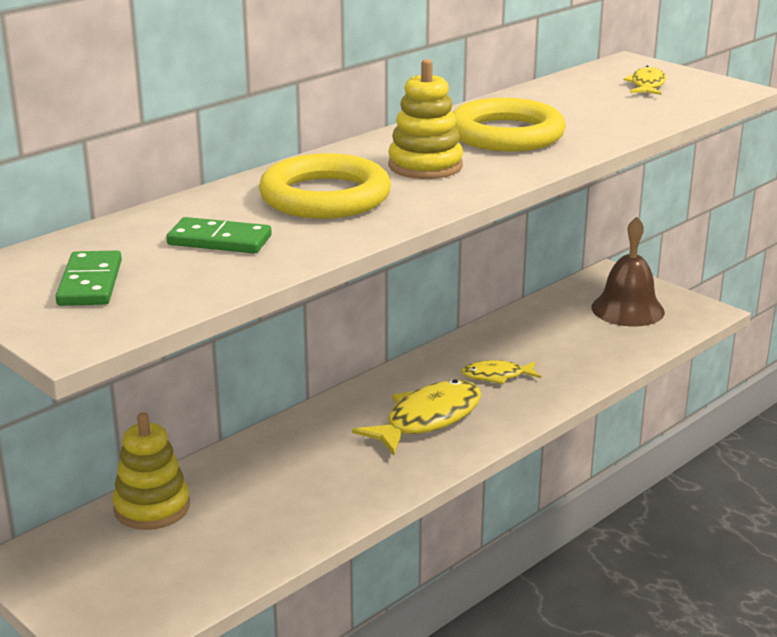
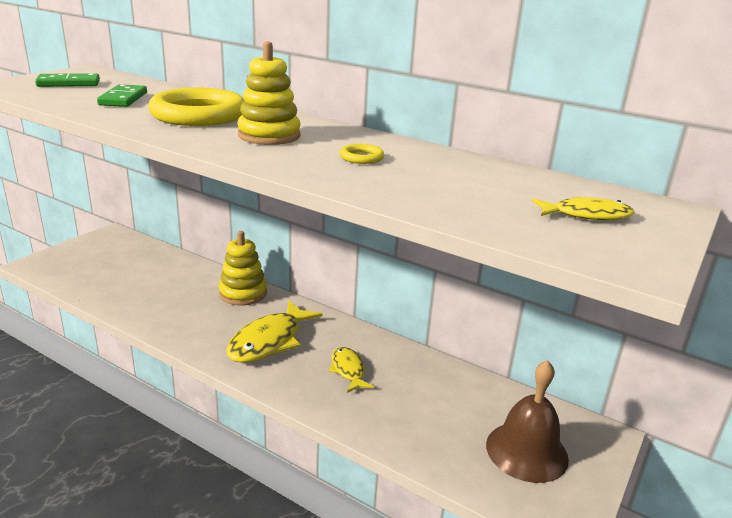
camera: 75 degrees right, 0 degrees up
yellow stacking toy [112,412,190,530] -> yellow stacking toy moved to [219,231,267,305]
yellow fish [352,379,481,455] -> yellow fish turned 90 degrees clockwise [226,301,323,363]
yellow ring [453,98,566,152] -> yellow ring [340,144,384,164], size x0.40

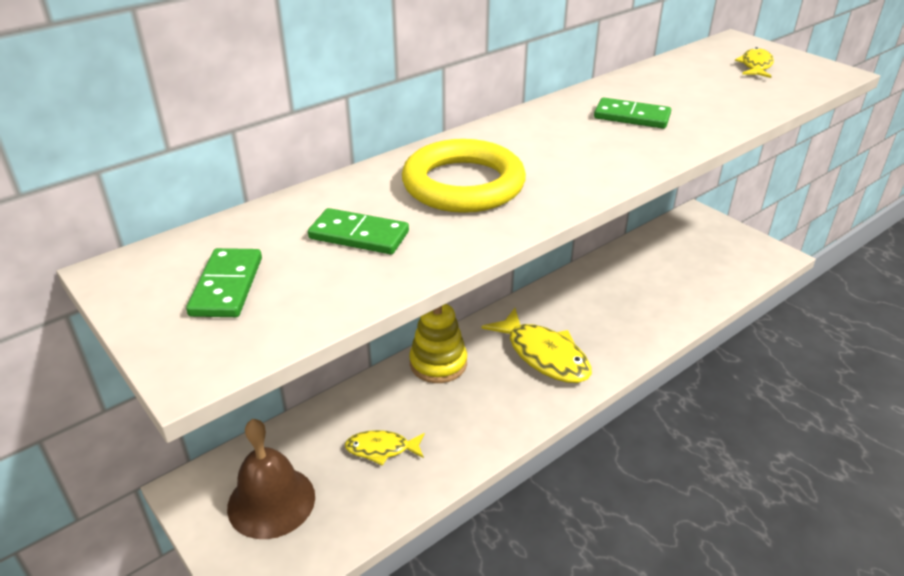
camera: 70 degrees left, 10 degrees up
yellow stacking toy [237,41,301,145] -> none
yellow fish [329,347,374,393] -> yellow fish moved to [345,430,425,466]
yellow ring [340,144,384,164] -> green domino [594,97,671,129]
brown bell [486,360,569,483] -> brown bell moved to [227,419,315,539]

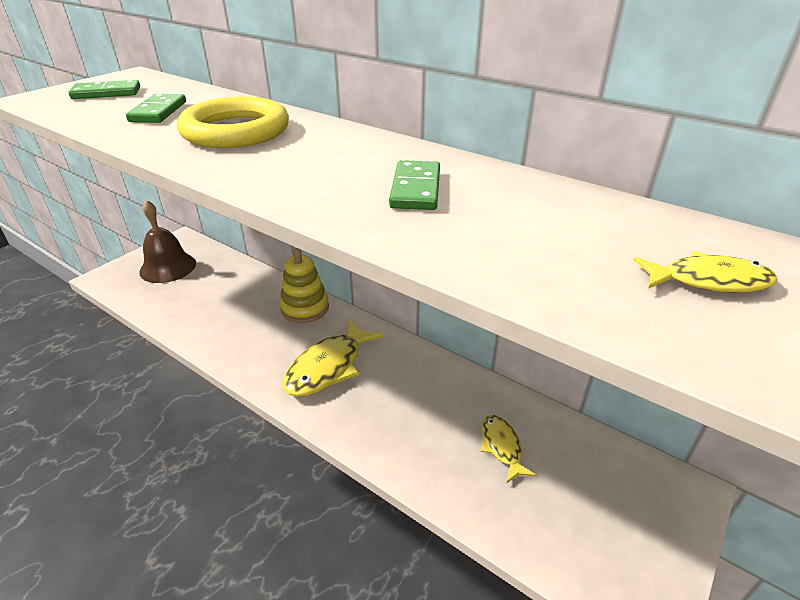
camera: 75 degrees right, 0 degrees up
yellow fish [345,430,425,466] -> yellow fish moved to [481,415,536,483]

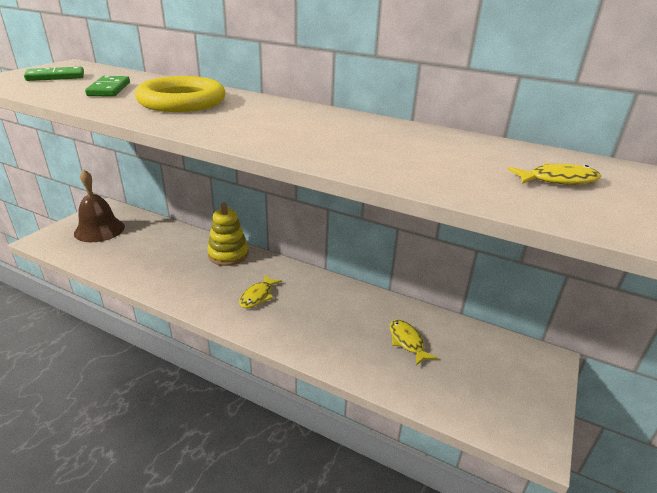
camera: 10 degrees left, 5 degrees down
yellow fish [283,319,384,397] -> yellow fish [239,275,282,308], size x0.56
green domino [389,160,440,210] -> none

